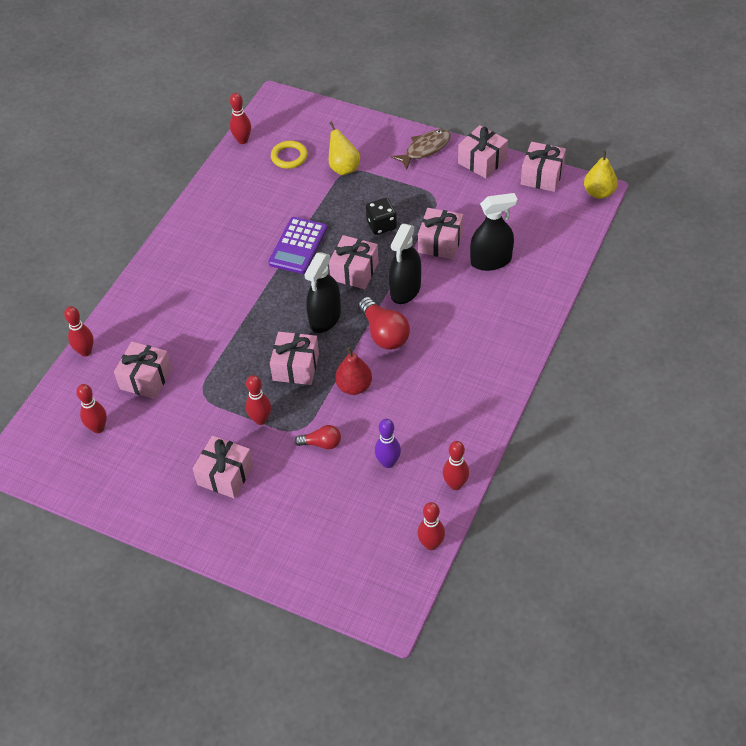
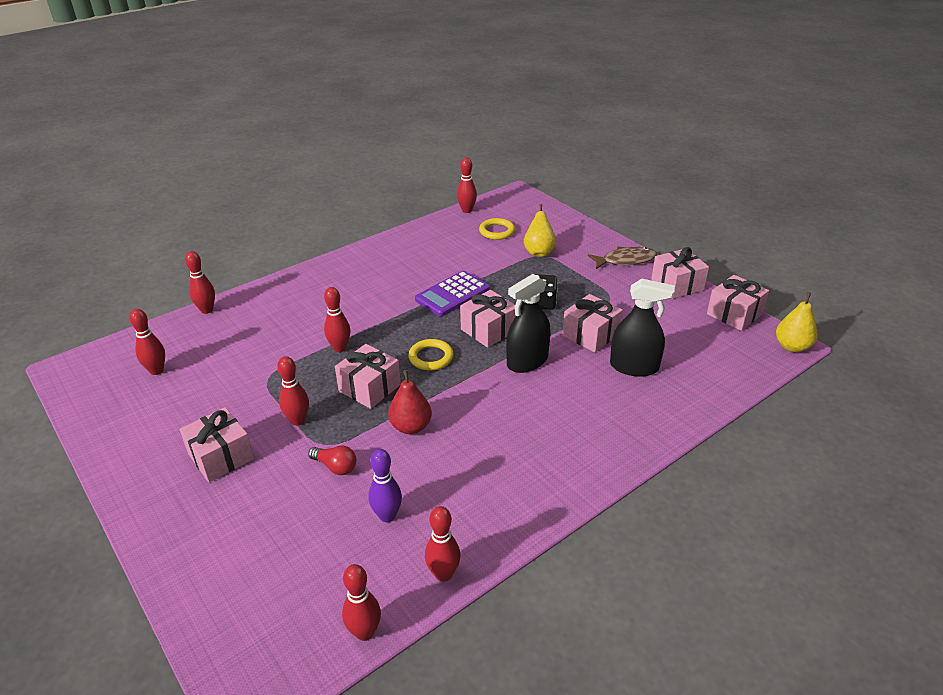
camera: 25 degrees right, 15 degrees down
pink gift [114,342,172,399] -> none
black spray bottle [304,252,341,333] -> yellow ring [408,339,454,371]
red light bulb [358,297,410,350] -> none
none -> red bowling pin [324,287,351,352]

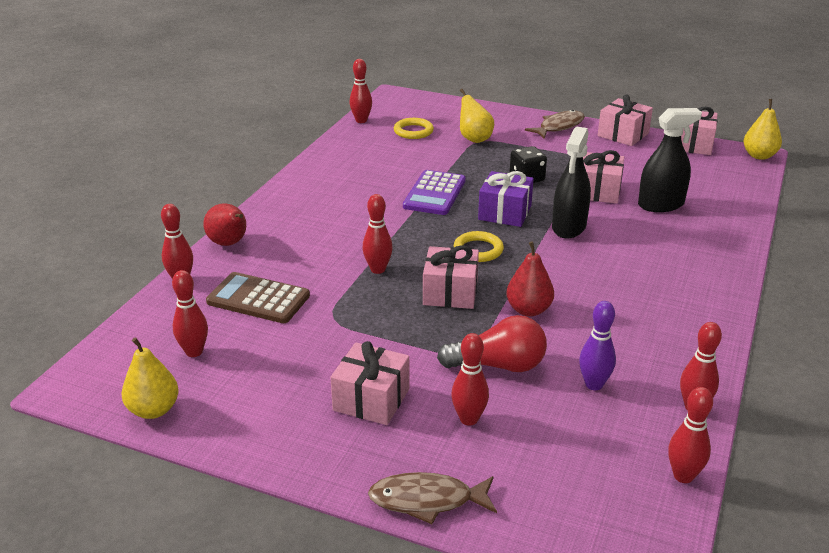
camera: 30 degrees left, 5 degrees down
red bowling pin [277,356,309,426] -> red bowling pin moved to [451,333,489,426]
red light bulb [308,445,356,475] -> red light bulb [437,315,547,372], size x1.70
pink gift [460,290,516,348] -> purple gift [478,171,534,227]
none -> yellow pear [121,337,179,419]
none -> red pear [203,203,246,246]
none -> brown calculator [206,272,310,323]
none -> brown fish [368,472,497,524]

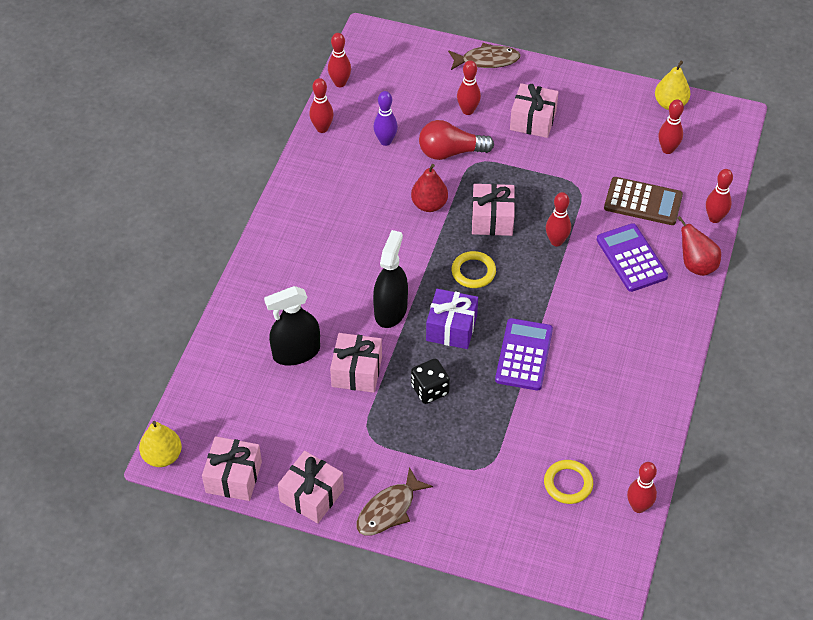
camera: 175 degrees right, 20 degrees up
yellow pear [460,88,494,143] -> none
none -> purple calculator [597,223,668,292]

